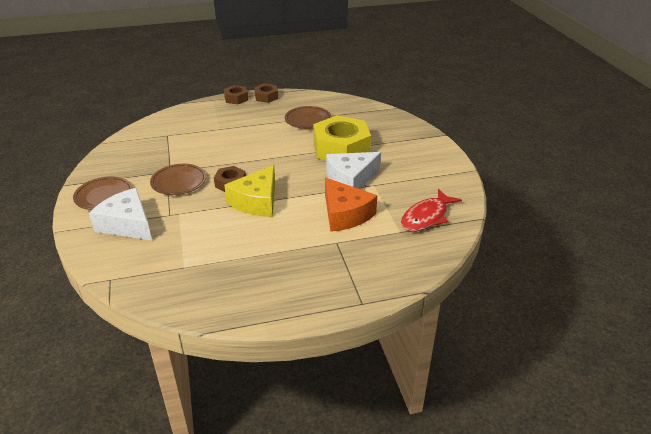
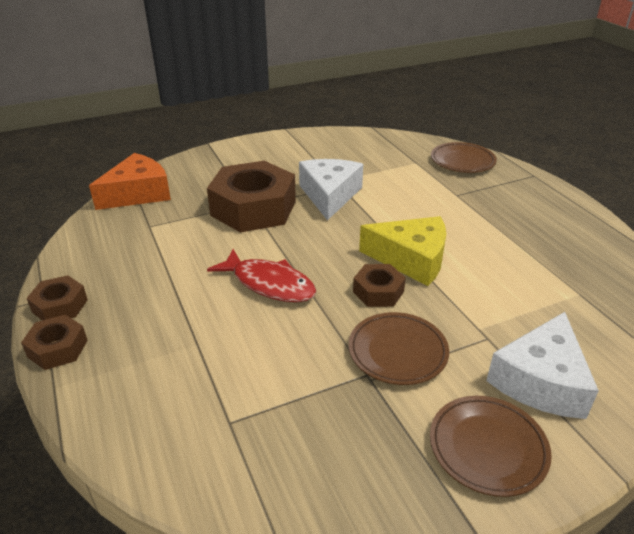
camera: 100 degrees left, 0 degrees up
brown plate [285,106,332,129] -> brown plate moved to [431,142,497,173]
yellow nut [313,115,371,160] -> brown nut [207,161,296,232]
orange cheese [325,178,377,232] -> orange cheese moved to [89,153,171,210]
white cheese [326,152,381,189] -> white cheese turned 135 degrees counterclockwise [299,159,363,221]
red fish [401,189,462,231] -> red fish moved to [207,249,316,302]

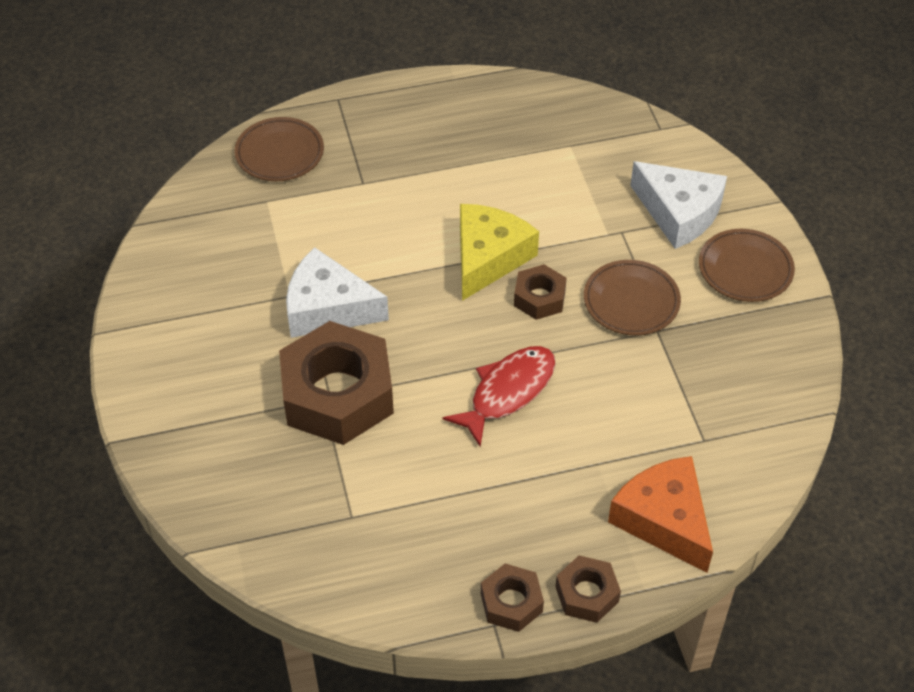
camera: 80 degrees left, 15 degrees up
orange cheese [89,153,171,210] -> orange cheese moved to [608,456,713,573]

